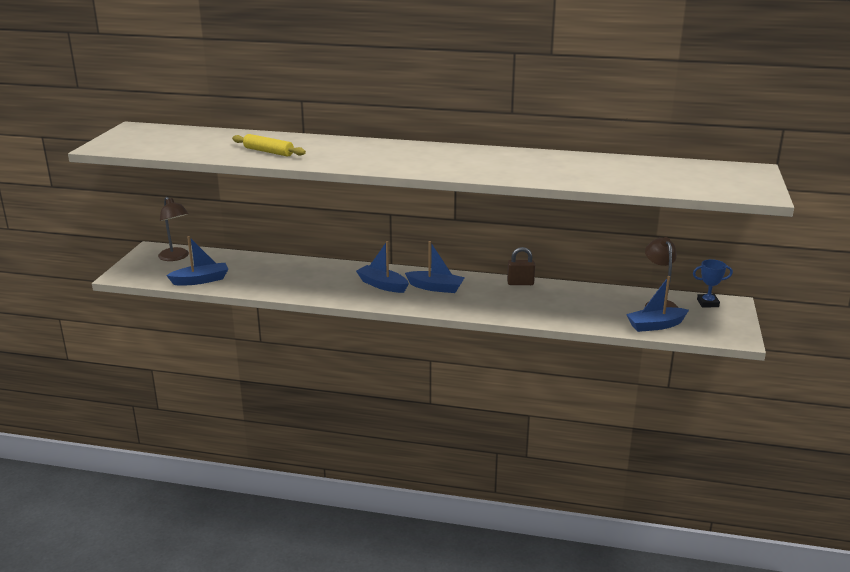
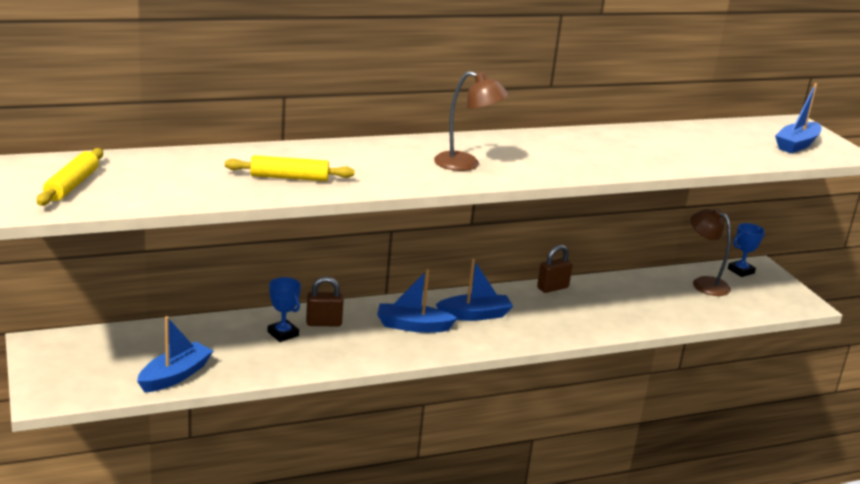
camera: 35 degrees left, 0 degrees up
brown lamp [158,197,189,261] -> brown lamp moved to [434,71,509,171]
blue boat [626,276,689,332] -> blue boat moved to [775,83,822,154]
none -> yellow rolling pin [37,148,103,206]
none -> blue trophy [268,277,301,342]
none -> brown padlock [306,276,344,327]

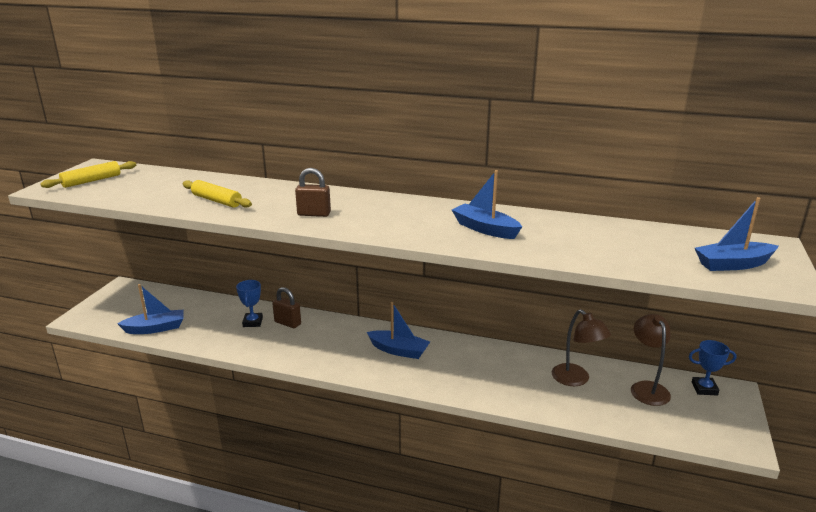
camera: 40 degrees right, 0 degrees up
blue boat [377,269,457,333] -> blue boat moved to [452,170,522,239]
brown lamp [434,71,509,171] -> brown lamp moved to [552,309,611,386]
brown padlock [537,245,573,293] -> brown padlock moved to [295,168,331,217]

